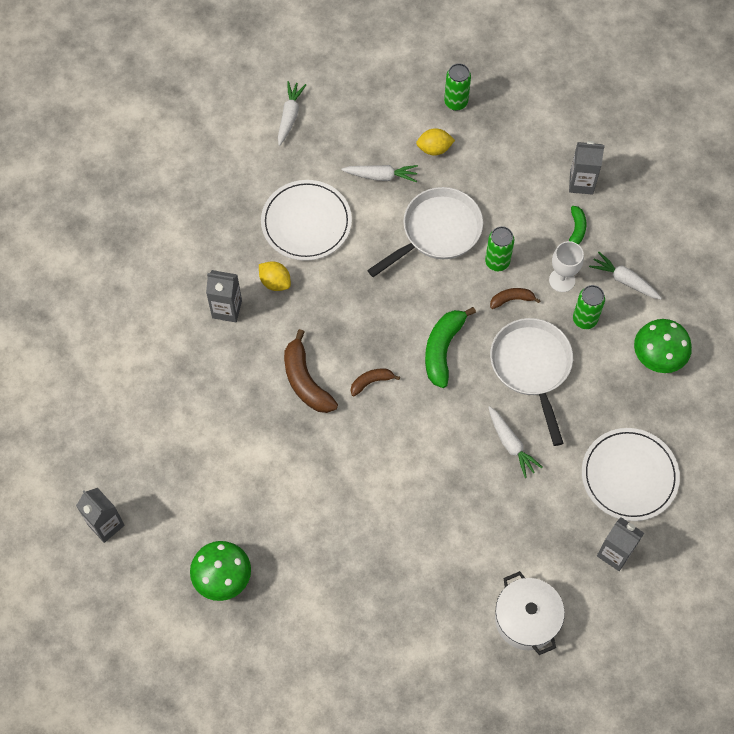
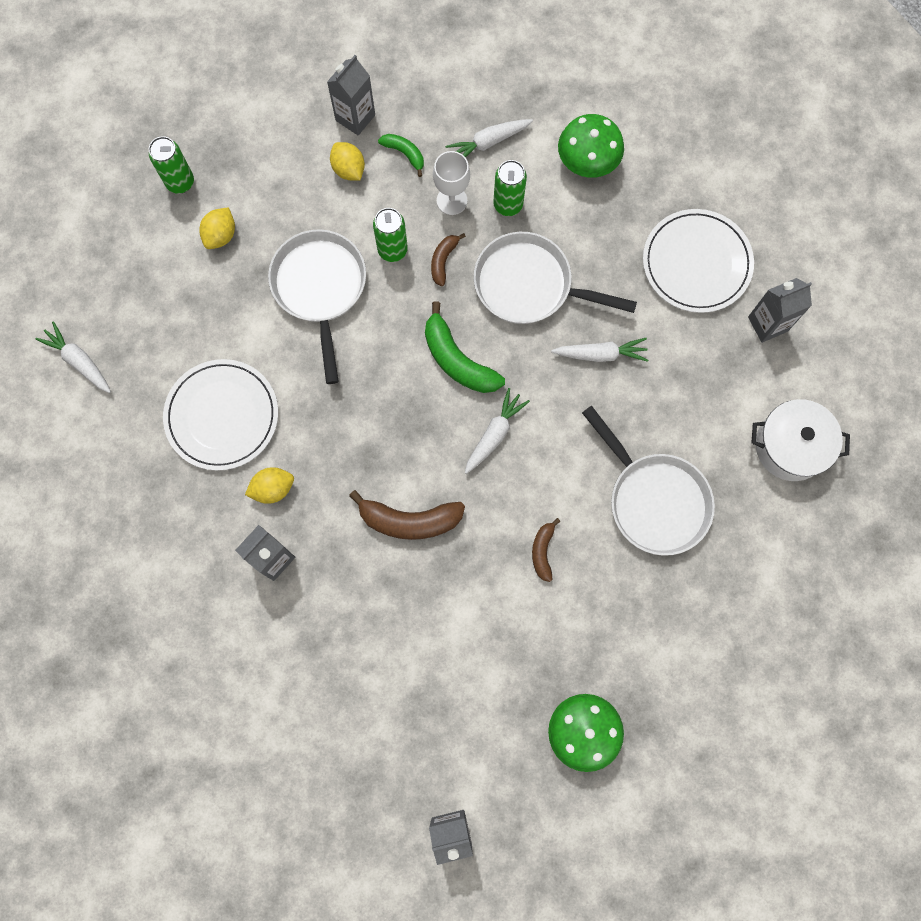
camera: 60 degrees left, 10 degrees up
white carrot [341,165,418,183] -> white carrot moved to [465,388,530,474]
brown banana [351,368,400,396] -> brown banana moved to [532,518,561,582]
none -> yellow lemon [330,142,365,180]
none -> white pan [582,406,715,556]

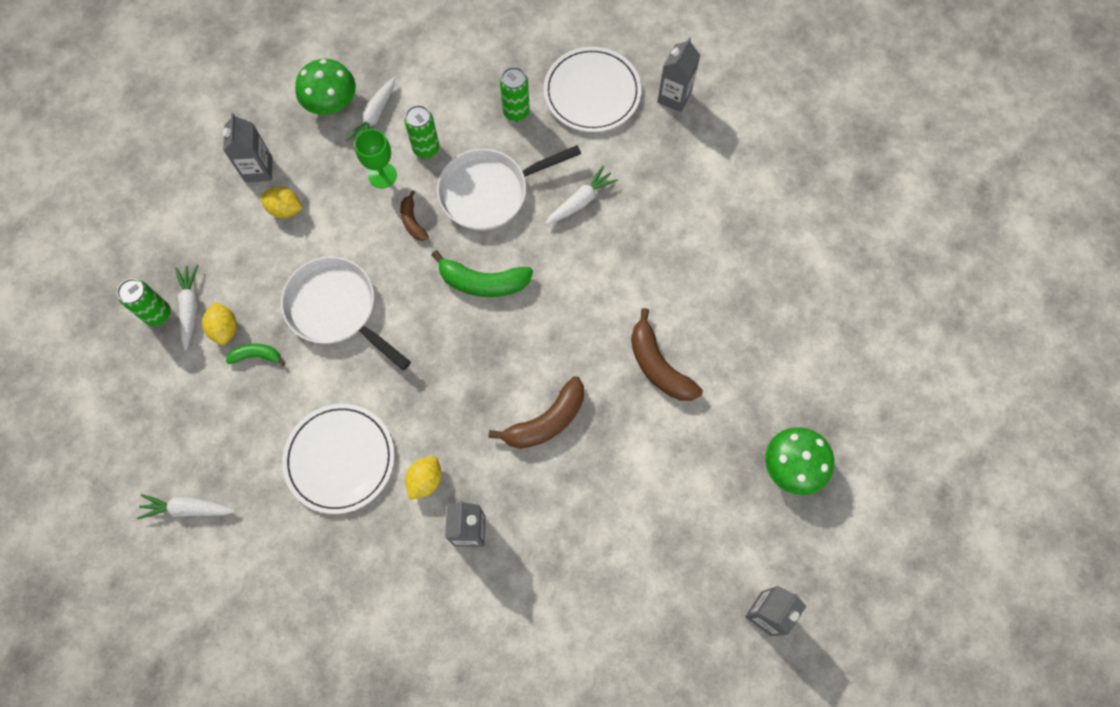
camera: 40 degrees left, 5 degrees down
green can [373,208,408,262] -> green can moved to [500,67,530,122]
green banana [378,134,424,177] -> green banana moved to [226,344,285,366]
white goblet [433,151,470,215] -> green goblet [355,129,397,188]
white carrot [465,388,530,474] -> white carrot moved to [175,265,199,350]
brown banana [532,518,561,582] -> brown banana [631,308,703,401], size x1.80
green mushroom [558,114,624,178] -> green mushroom moved to [295,59,356,115]
white pan [582,406,715,556] -> none
white pot [752,399,850,481] -> none

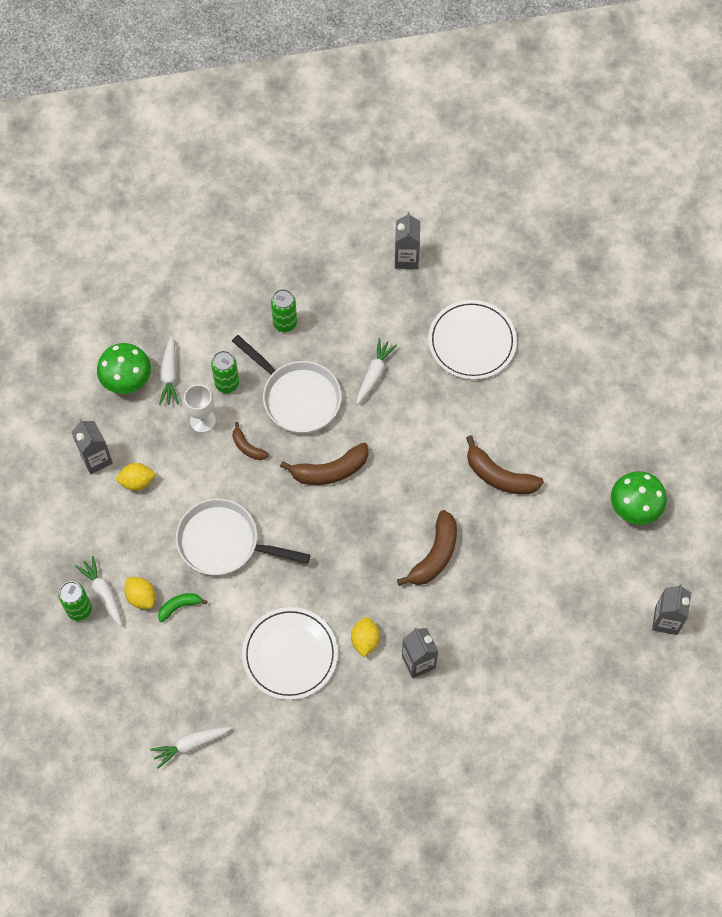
camera: 25 degrees left, 5 degrees down
green goblet [355,129,397,188] -> white goblet [184,385,216,433]
green banana [431,250,533,297] -> brown banana [280,443,368,485]
white pan [437,145,581,231] -> white pan turned 90 degrees counterclockwise [232,335,342,434]
white plate [544,47,642,132] -> white plate moved to [428,300,517,380]

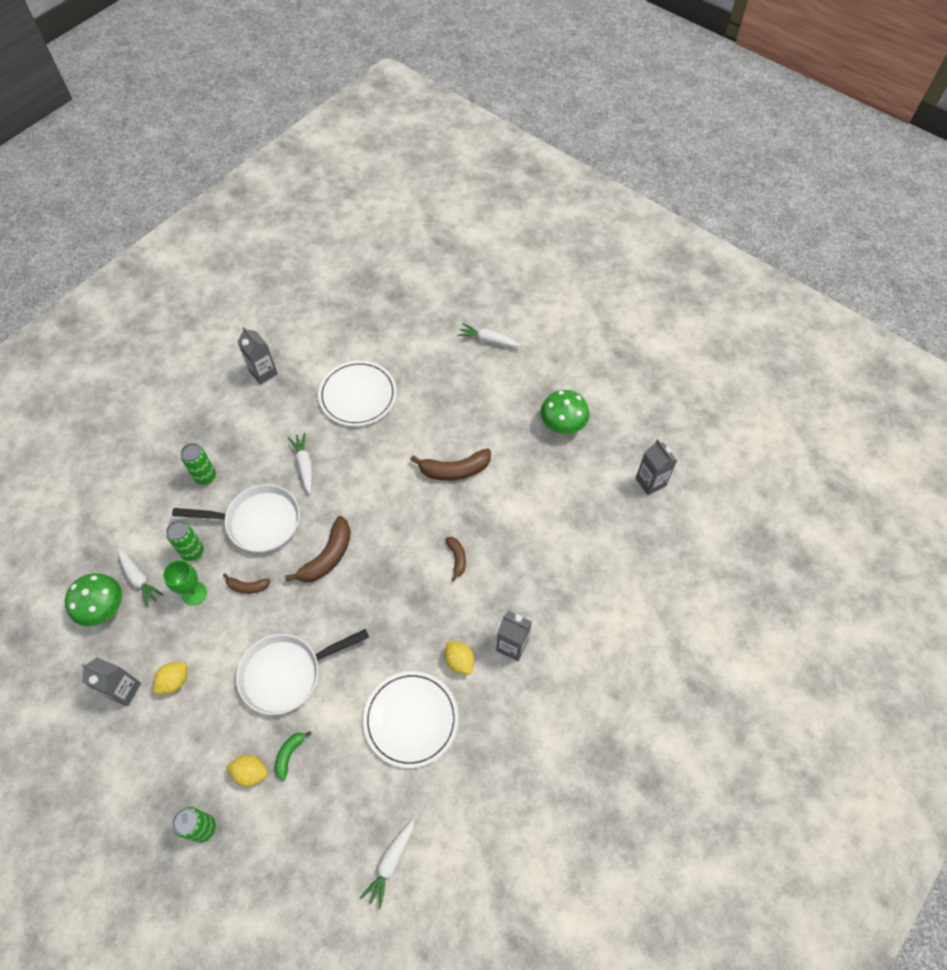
camera: 40 degrees left, 5 degrees down
white carrot [75,556,122,626] -> white carrot moved to [457,323,521,347]
white goblet [184,385,216,433] -> green goblet [163,560,207,606]
brown banana [397,510,457,586] -> brown banana [445,537,466,581], size x0.56

